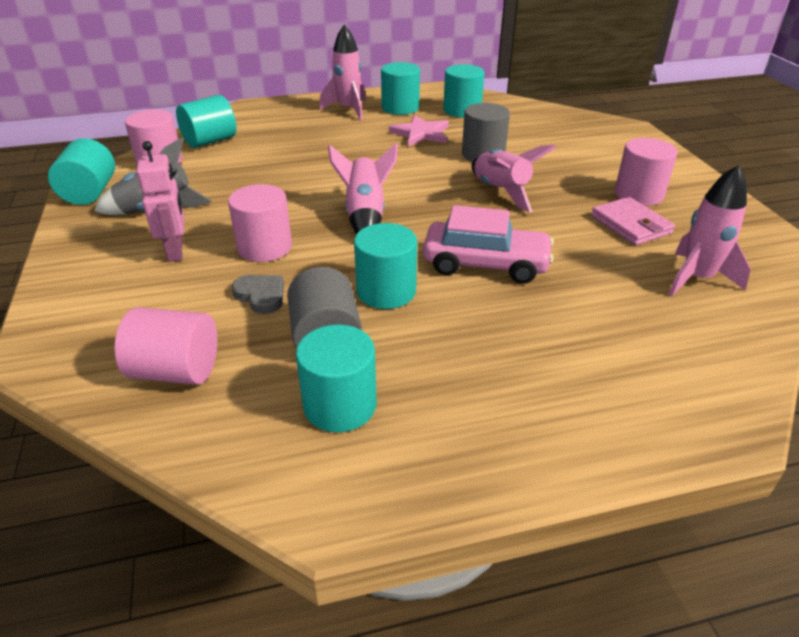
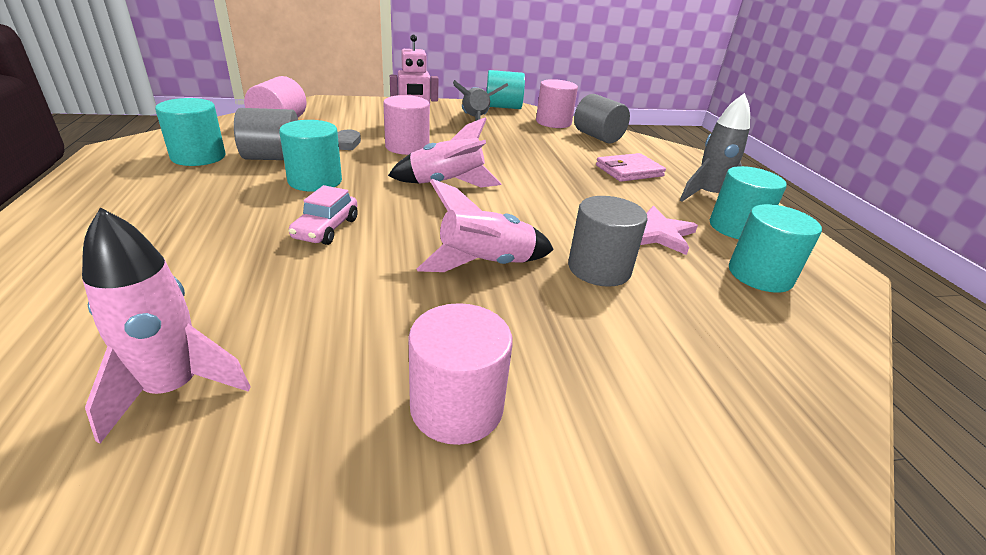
camera: 90 degrees right, 5 degrees down
turquoise cylinder [176,95,237,148] -> grey cylinder [574,94,630,143]
pink rocket [319,25,366,120] -> grey rocket [680,93,750,202]
pink car [423,205,554,284] -> pink car [288,185,358,245], size x0.61
pink wallet [591,197,675,245] -> pink wallet moved to [596,153,666,182]

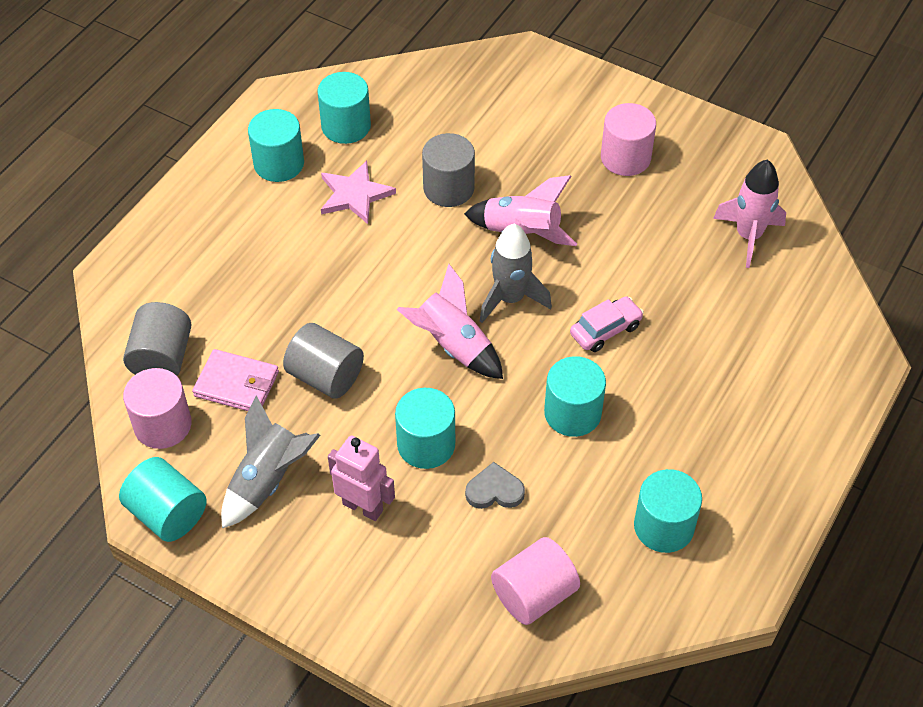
camera: 135 degrees left, 20 degrees up
grey cylinder [234,108,298,160] -> grey cylinder moved to [283,323,364,399]
pink cylinder [383,95,430,155] -> turquoise cylinder [395,388,455,469]
pink wallet [596,153,666,182] -> pink wallet moved to [192,349,279,411]
grey rocket [680,93,750,202] -> grey rocket moved to [480,224,552,323]

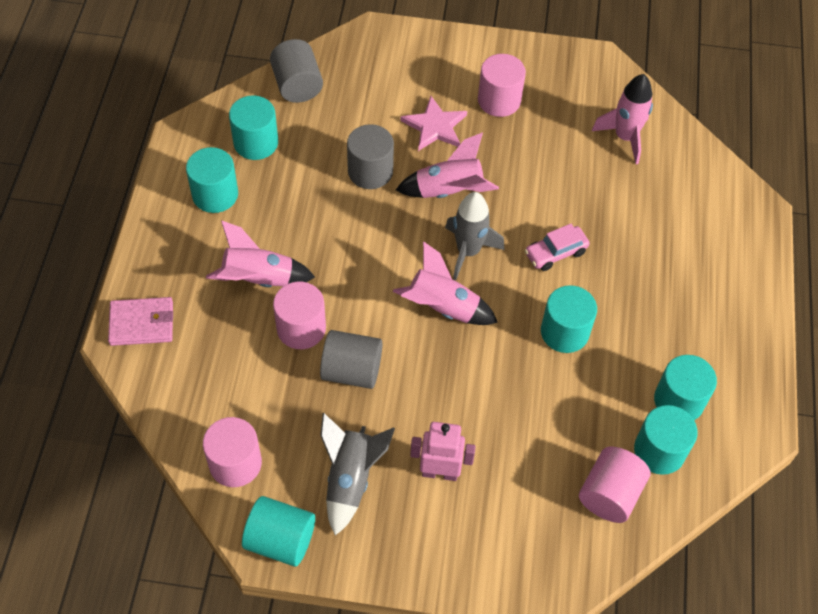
camera: 25 degrees left, 5 degrees up
grey cylinder [123,302,192,376] -> grey cylinder moved to [270,39,323,103]
pink wallet [192,349,279,411] -> pink wallet moved to [108,297,173,346]
pink star [321,161,396,224] -> pink star moved to [401,96,467,151]
turquoise cylinder [395,388,455,469] -> turquoise cylinder moved to [634,405,698,475]
grey heart [465,462,525,509] -> none
pink car [570,296,644,352] -> pink car turned 150 degrees counterclockwise [525,224,590,271]
none -> pink rocket [206,220,315,287]
none -> pink cylinder [273,282,326,349]

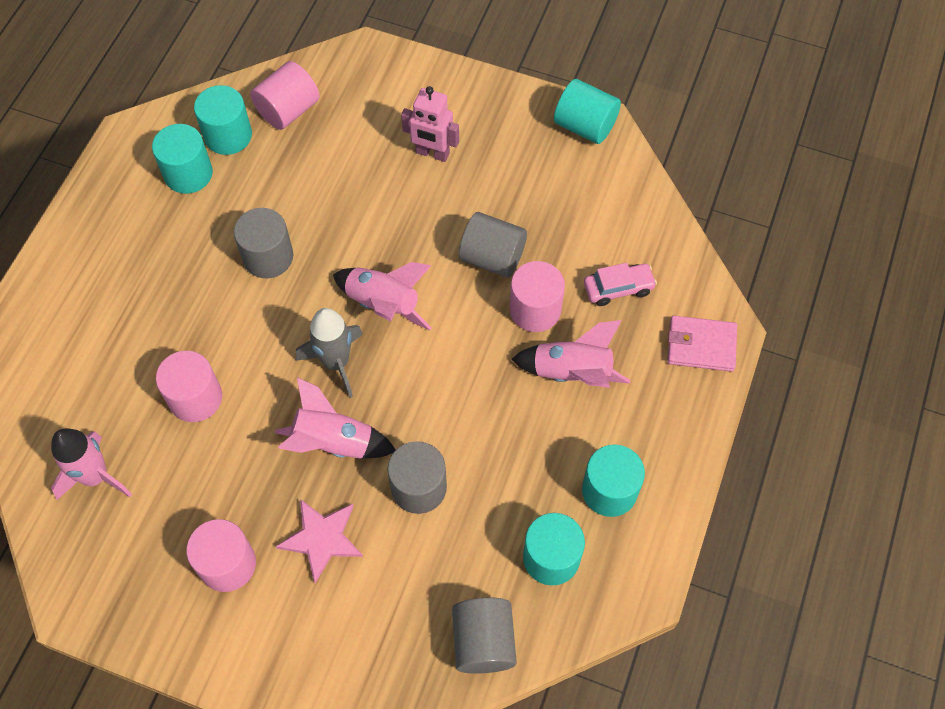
camera: 165 degrees left, 5 degrees up
pink cylinder [203,417,262,487] -> pink cylinder moved to [156,351,222,422]
grey rocket [320,413,395,536] -> none
pink car [525,224,590,271] -> pink car moved to [584,263,657,306]
turquoise cylinder [541,285,597,353] -> grey cylinder [234,208,293,278]

